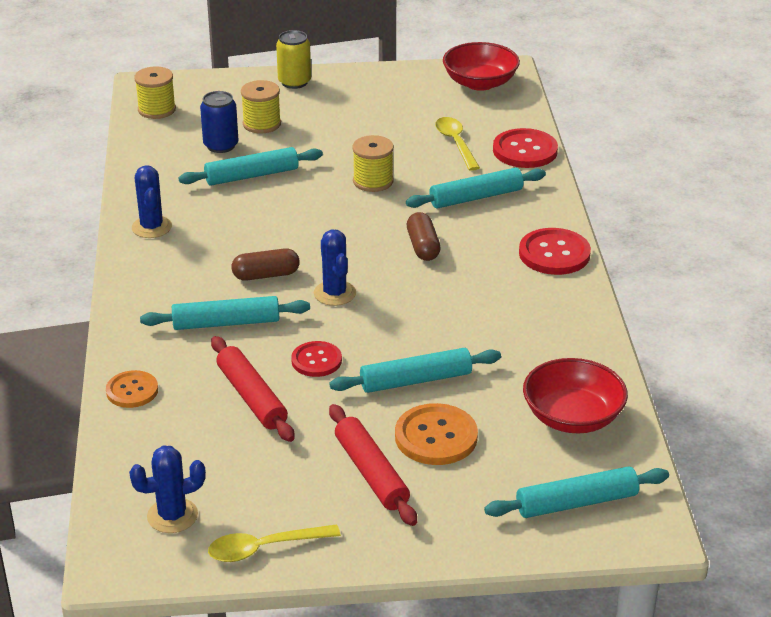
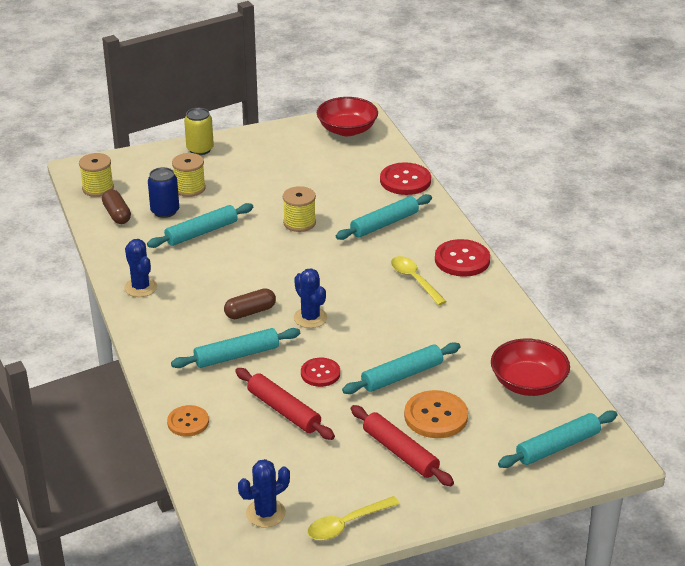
camera: 15 degrees left, 0 degrees up
brown capsule [407,212,441,261] -> brown capsule moved to [102,189,131,224]
yellow spoon [435,117,480,171] -> yellow spoon moved to [391,256,447,305]

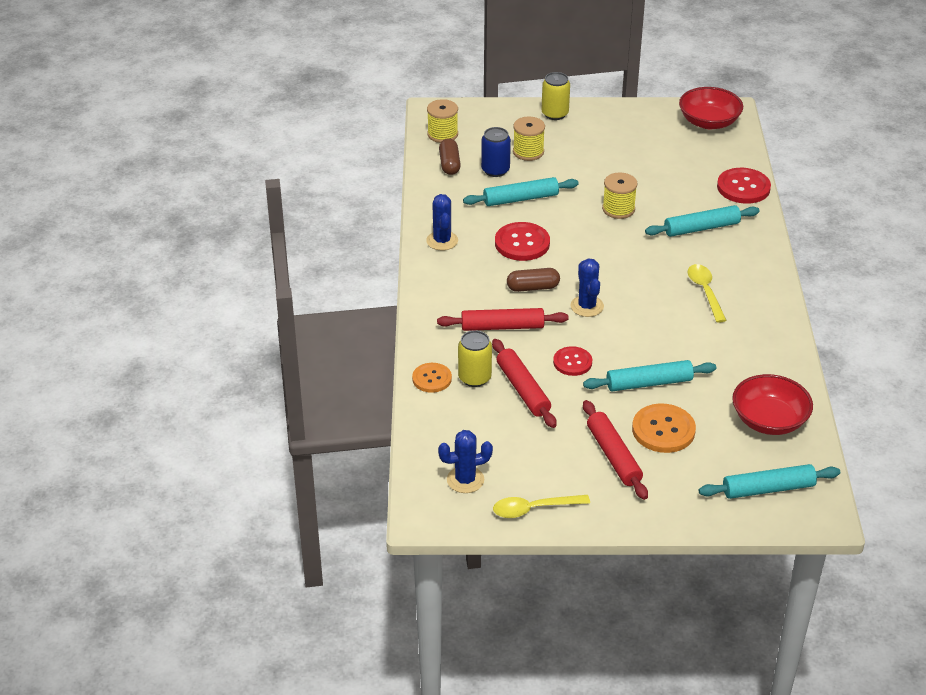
camera: 20 degrees right, 5 degrees up
turquoise rolling pin [171,328,300,368] -> red rolling pin [437,308,568,331]
red button [435,239,490,277] -> red button moved to [495,222,550,261]
none -> yellow can [458,330,492,387]

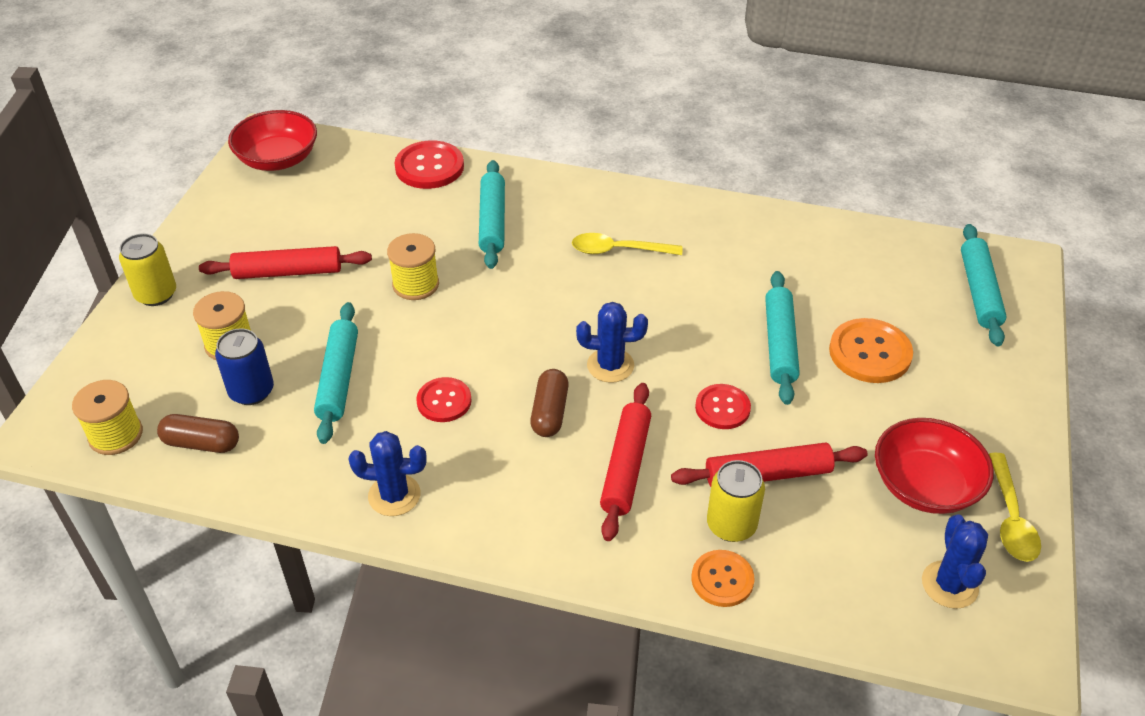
camera: 75 degrees left, 5 degrees up
red button [495,222,550,261] -> red button [416,377,472,422], size x0.65
red rolling pin [583,400,648,500] -> red rolling pin moved to [199,246,372,279]
red bowl [732,374,813,435] -> red bowl moved to [875,418,994,514]

